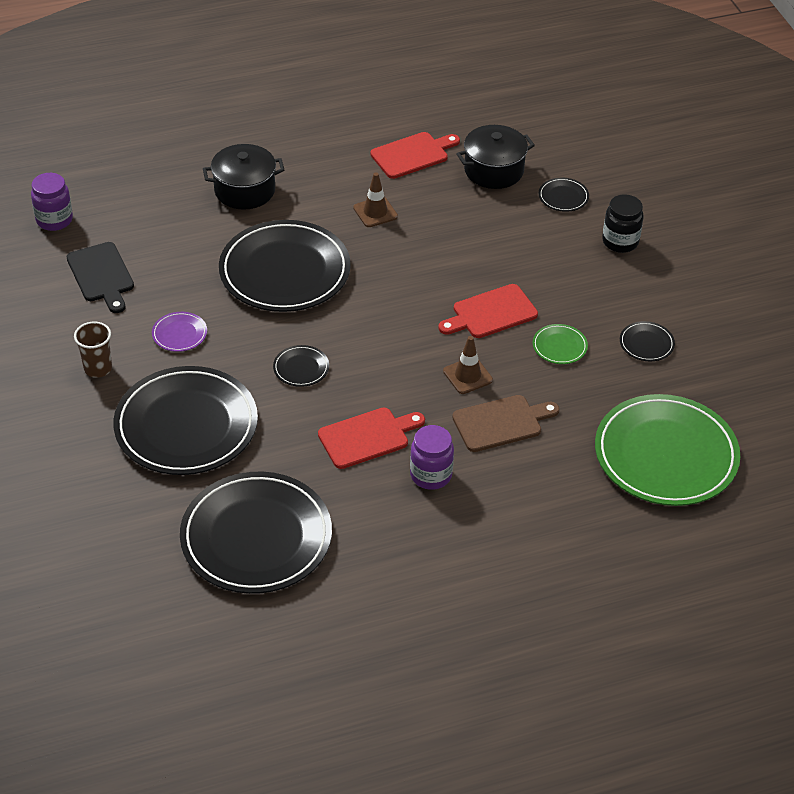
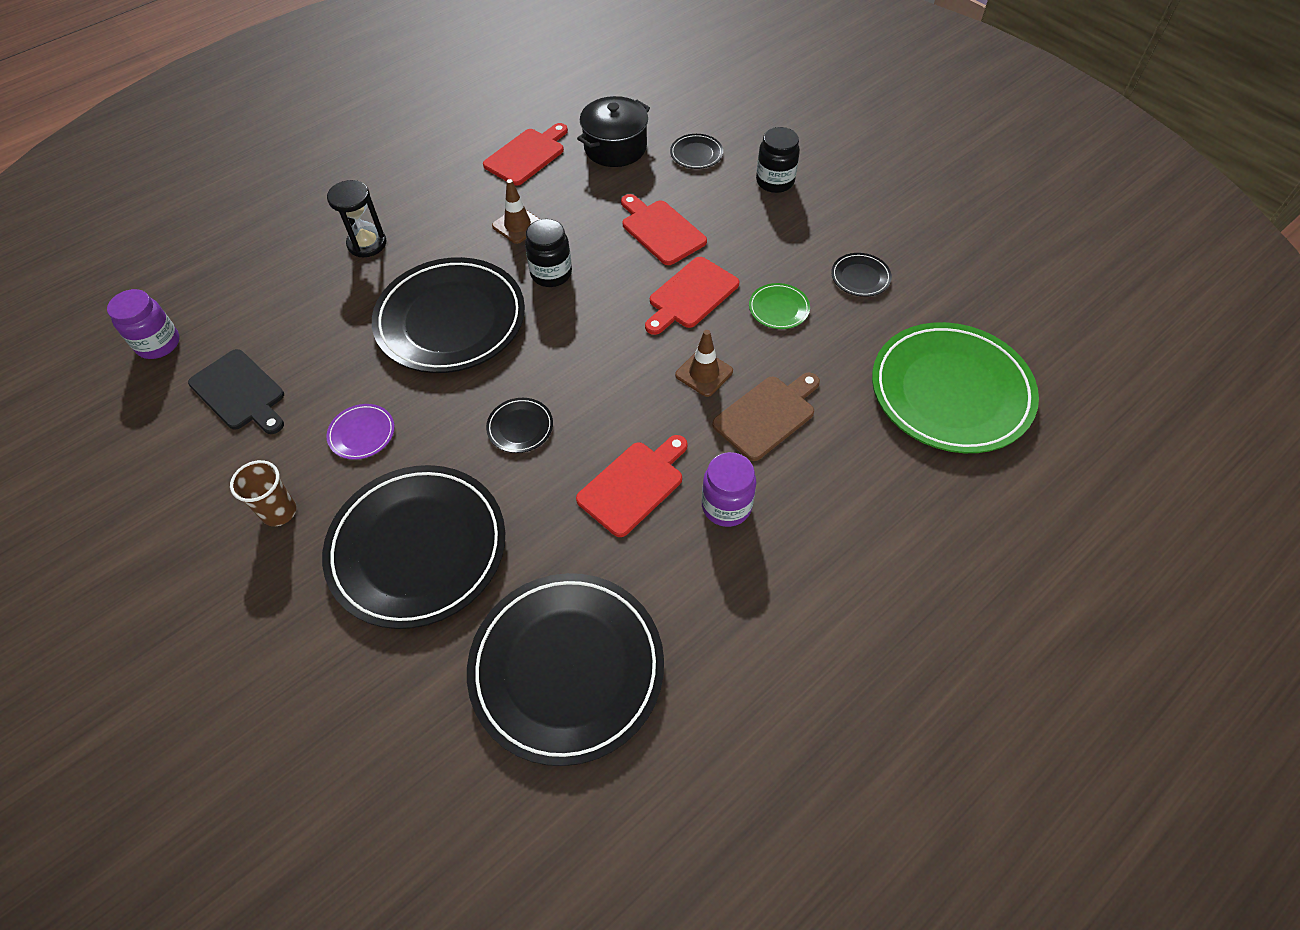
camera: 20 degrees left, 10 degrees up
black pot [203,144,285,210] -> black hourglass [327,180,386,257]
none -> black jar [525,219,572,287]
none -> red cutting board [621,194,707,265]

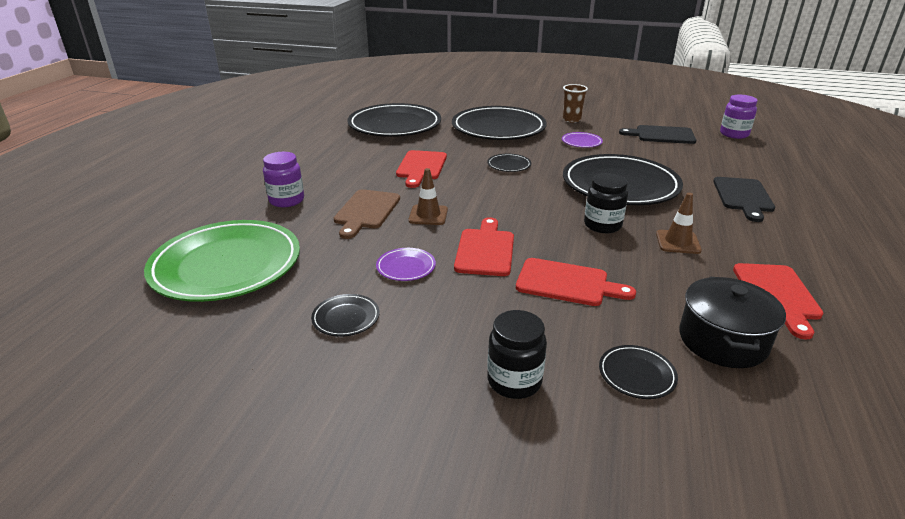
camera: 145 degrees right, 25 degrees down
black hourglass [327,180,386,257] -> black cutting board [713,177,775,222]
purple jar [702,452,757,527] -> purple jar moved to [263,152,304,207]
green plate [749,283,810,329] -> purple plate [376,248,436,281]

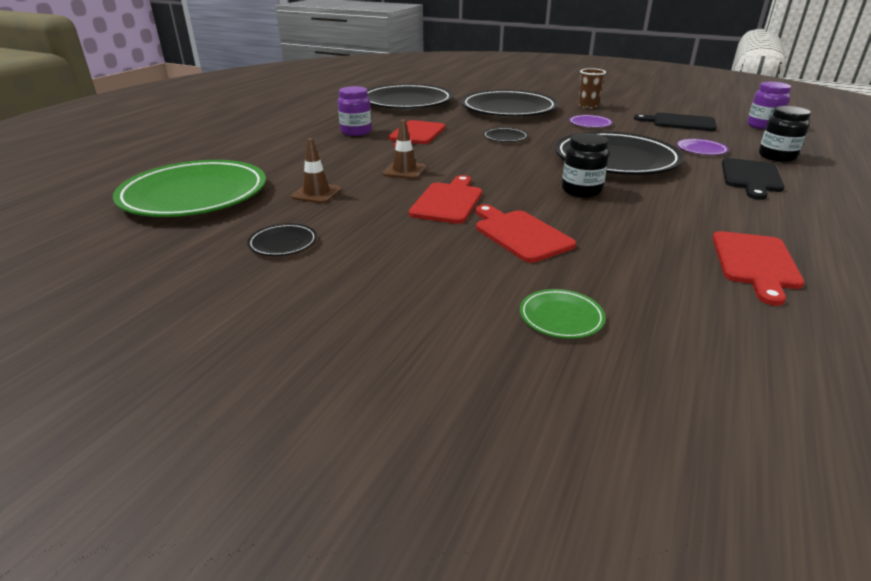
camera: 10 degrees right, 0 degrees up
purple jar [263,152,304,207] -> purple jar moved to [338,86,372,136]
brown cutting board [334,189,400,239] -> none
purple plate [376,248,436,281] -> purple plate moved to [677,139,728,155]
black jar [487,310,547,399] -> black jar moved to [759,106,811,162]
red cutting board [516,258,636,306] -> red cutting board turned 150 degrees counterclockwise [475,204,576,263]
black plate [599,345,678,399] -> green plate [520,289,606,339]
brown traffic cone [656,193,702,254] -> brown traffic cone moved to [291,138,342,203]
black pot [679,277,786,368] -> none

